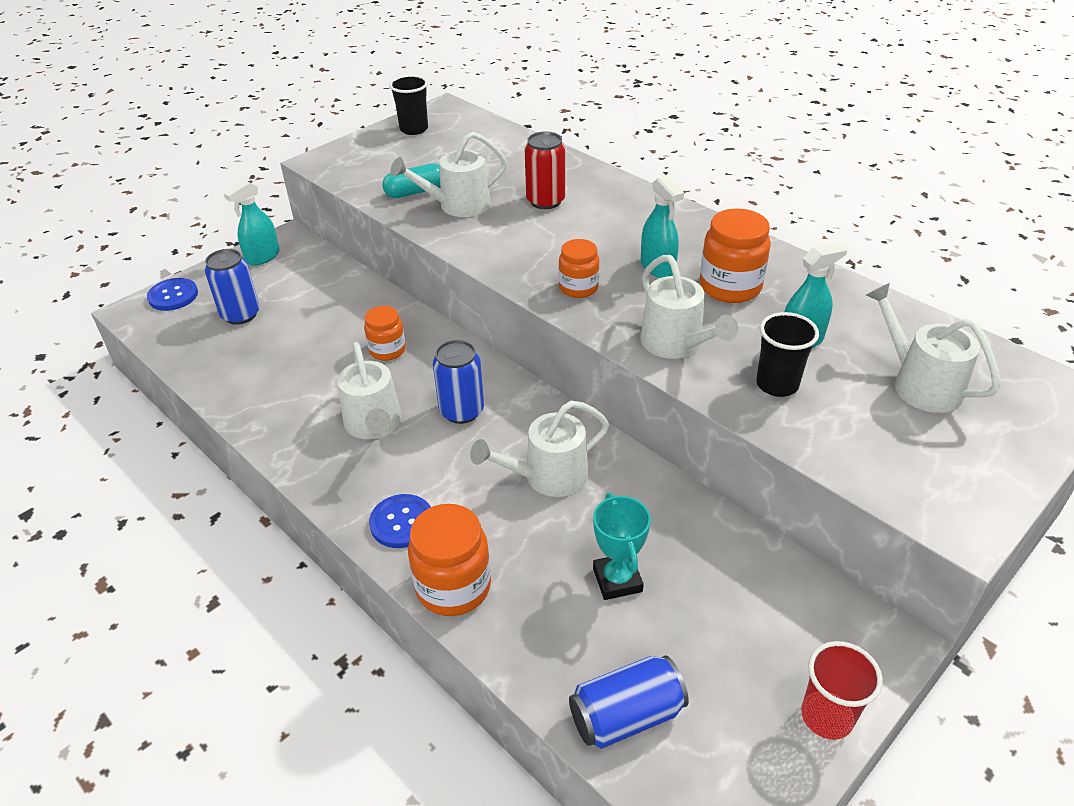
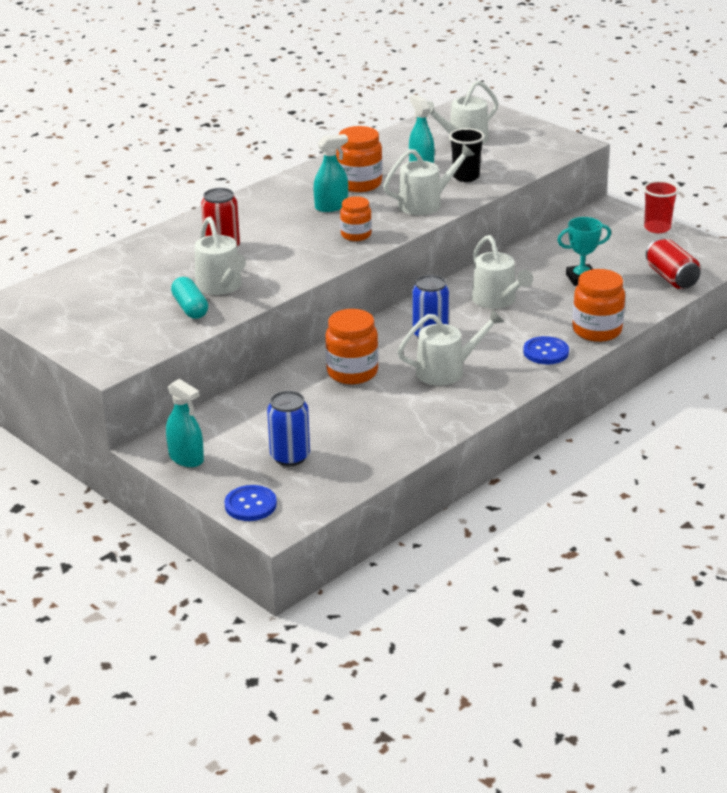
camera: 90 degrees left, 10 degrees down
orange jar [364,306,406,361] -> orange jar [325,309,378,384], size x1.57
black cup [389,75,428,135] -> none
blue can [569,655,689,749] -> red can [646,238,700,289]

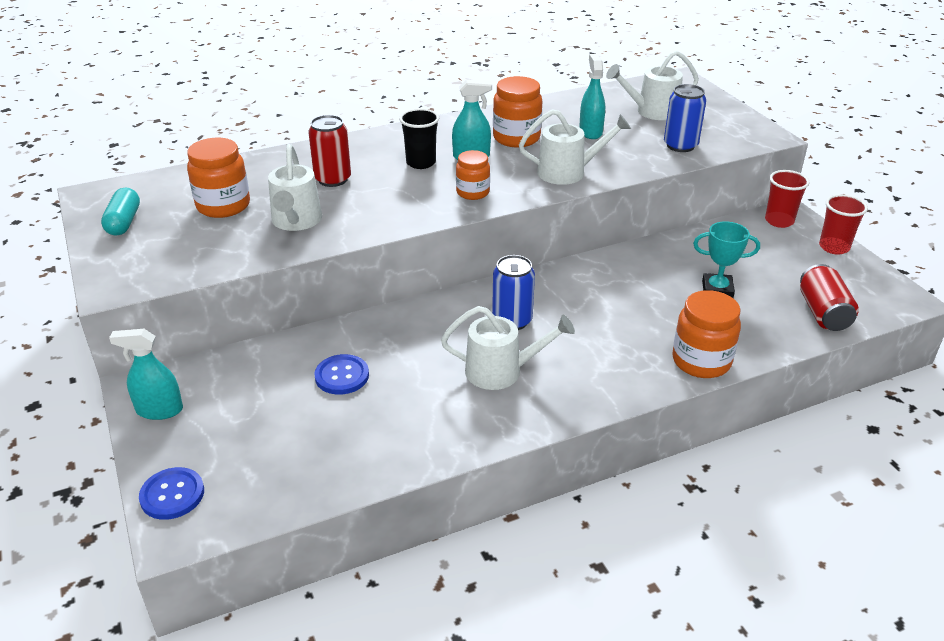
camera: 20 degrees right, 5 degrees up
turquoise spray bottle [166,379,204,467] -> turquoise spray bottle turned 120 degrees clockwise [109,329,183,420]
turquoise capsule [171,277,208,319] -> turquoise capsule moved to [101,188,140,236]
blue can [267,391,310,466] -> blue can moved to [664,84,706,152]
orange jar [325,309,378,384] -> orange jar moved to [187,138,250,218]
black cup [449,128,485,182] -> black cup moved to [399,109,439,169]
white watering can [472,235,533,309] -> none
blue button [523,336,569,364] -> blue button moved to [314,354,369,395]
none -> red cup [765,170,810,228]

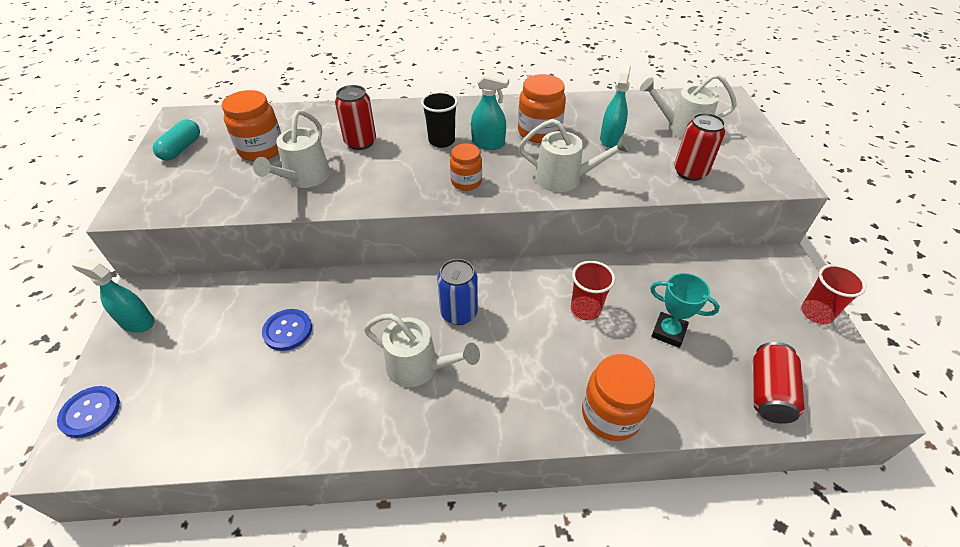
camera: 20 degrees right, 10 degrees up
blue can [664,84,706,152] -> red can [674,113,725,181]
red cup [765,170,810,228] -> red cup moved to [571,261,615,321]

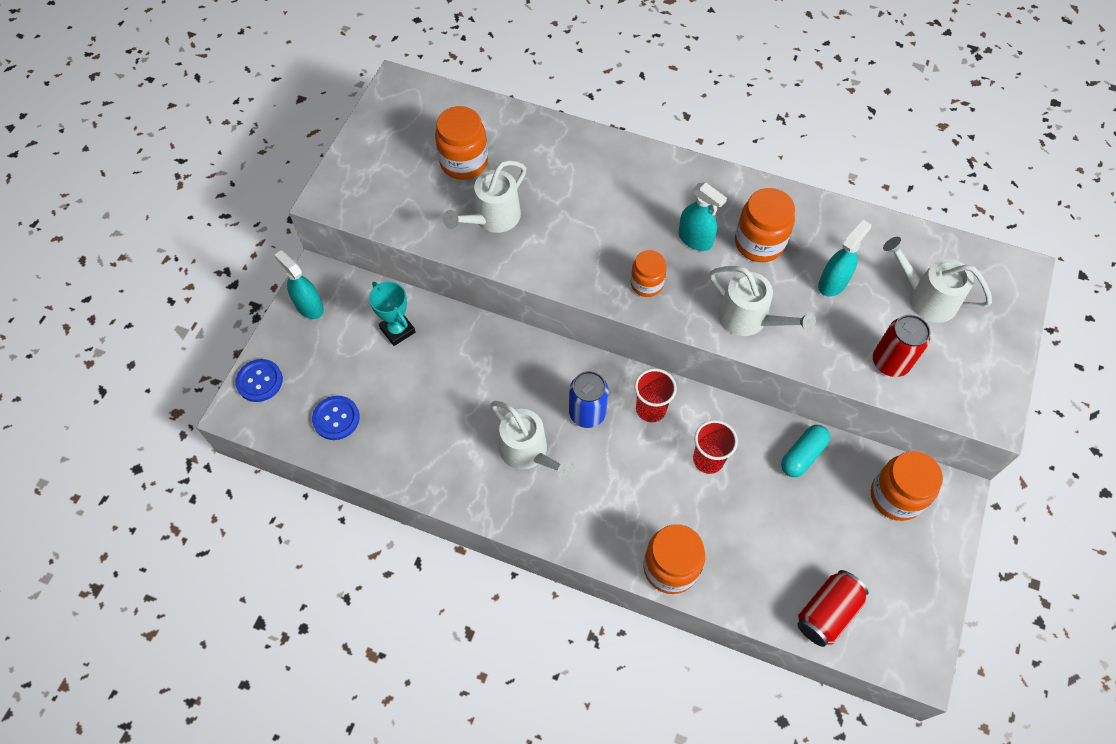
camera: 25 degrees right, 15 degrees up
turquoise capsule [153,119,200,161] -> turquoise capsule moved to [781,425,830,477]
blue button [262,309,312,351] -> blue button moved to [312,396,360,440]
red can [335,85,376,150] -> none
black cup [421,92,458,148] -> none
turquoise trophy [650,273,720,348] -> turquoise trophy moved to [369,281,416,346]
red cup [801,264,866,324] -> red cup moved to [635,368,677,422]
none -> orange jar [871,451,943,521]

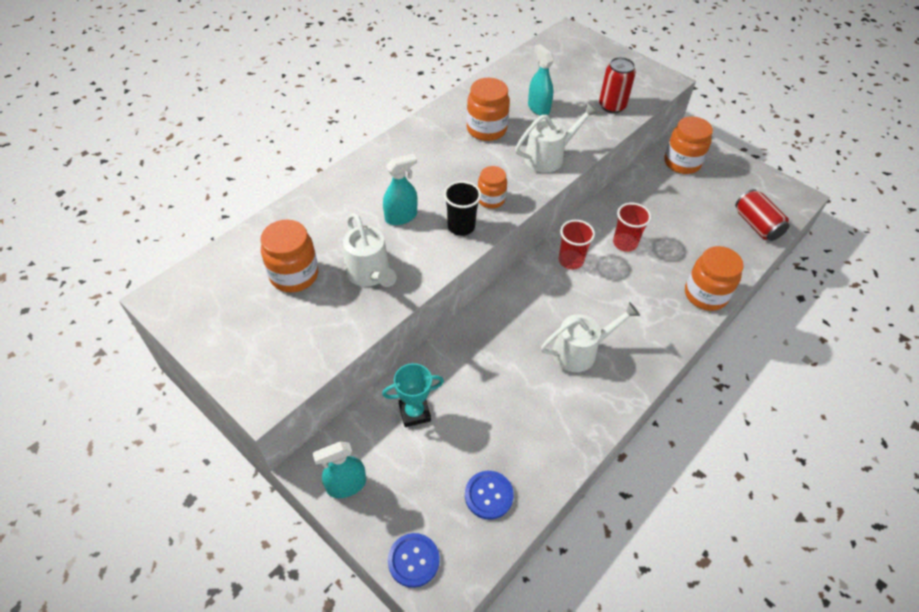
camera: 70 degrees left, 10 degrees down
blue can [569,371,609,428] -> none
turquoise spray bottle [678,182,727,251] -> turquoise spray bottle moved to [383,154,418,225]
turquoise capsule [781,425,830,477] -> none
white watering can [883,237,992,323] -> none
none -> black cup [444,181,481,236]

